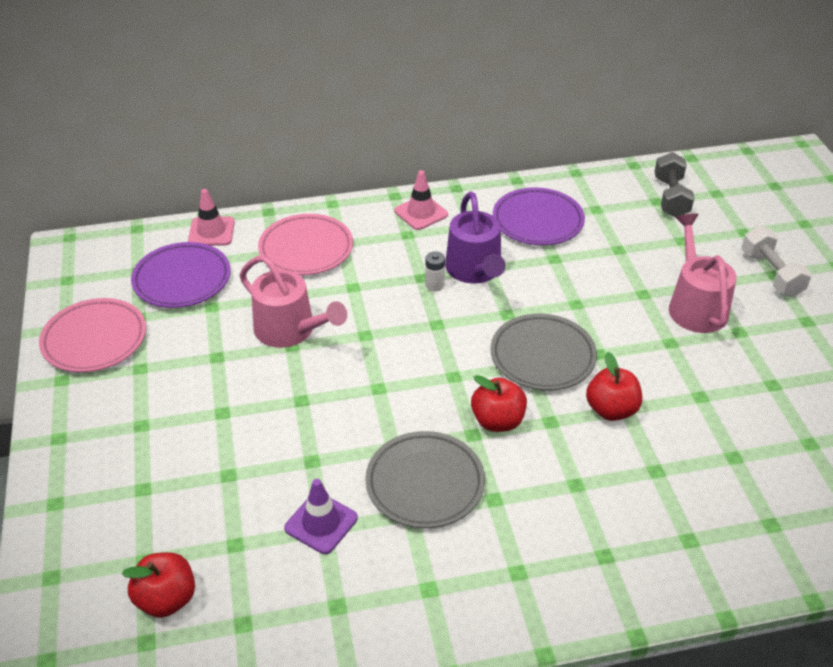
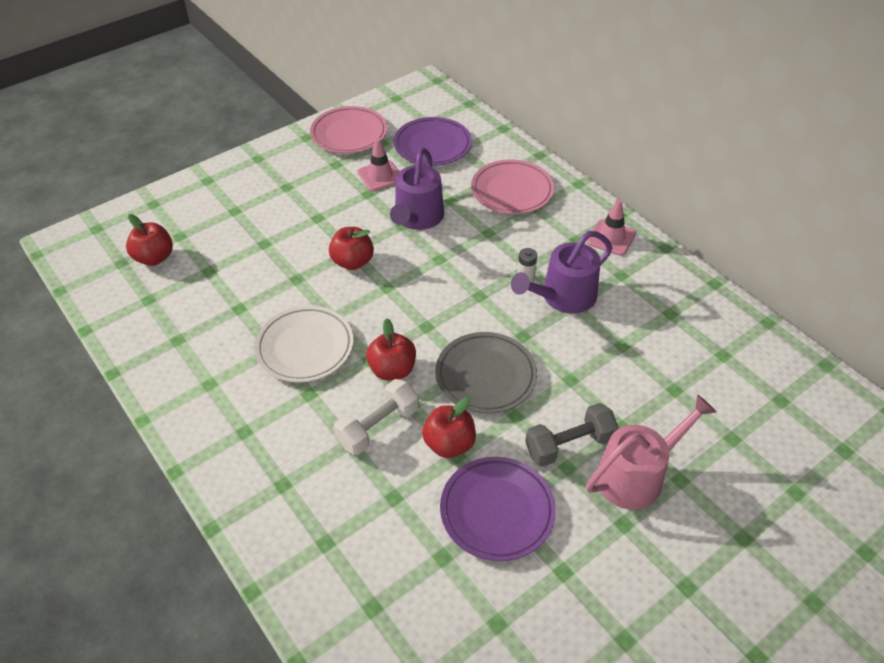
camera: 65 degrees right, 5 degrees up
pink traffic cone [188,189,235,246] -> pink traffic cone moved to [357,138,399,192]
pink watering can [239,255,347,348] -> purple watering can [390,148,444,230]
purple traffic cone [284,479,358,554] -> none
grey plate [365,431,485,528] -> white plate [254,306,354,383]
purple plate [493,187,585,245] -> purple plate moved to [440,457,556,561]
grey dumbbell [654,152,694,218] -> grey dumbbell moved to [525,403,618,467]
white dumbbell [741,226,812,297] -> white dumbbell moved to [334,379,419,455]
none -> red apple [329,227,374,270]

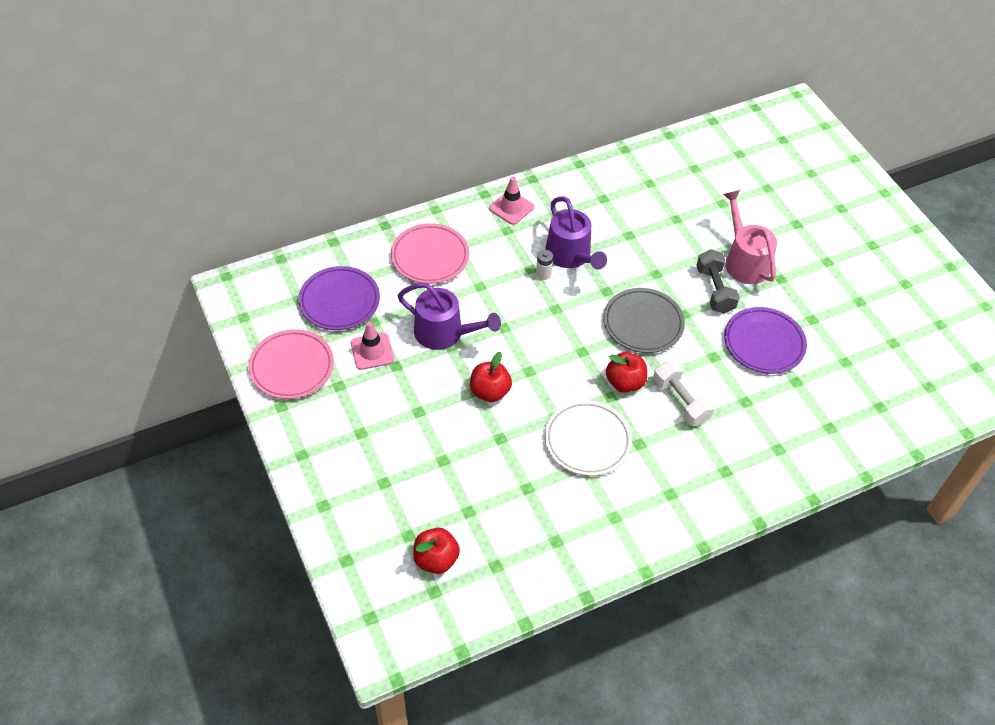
camera: 80 degrees left, 5 degrees up
red apple [422,397,476,458] -> none

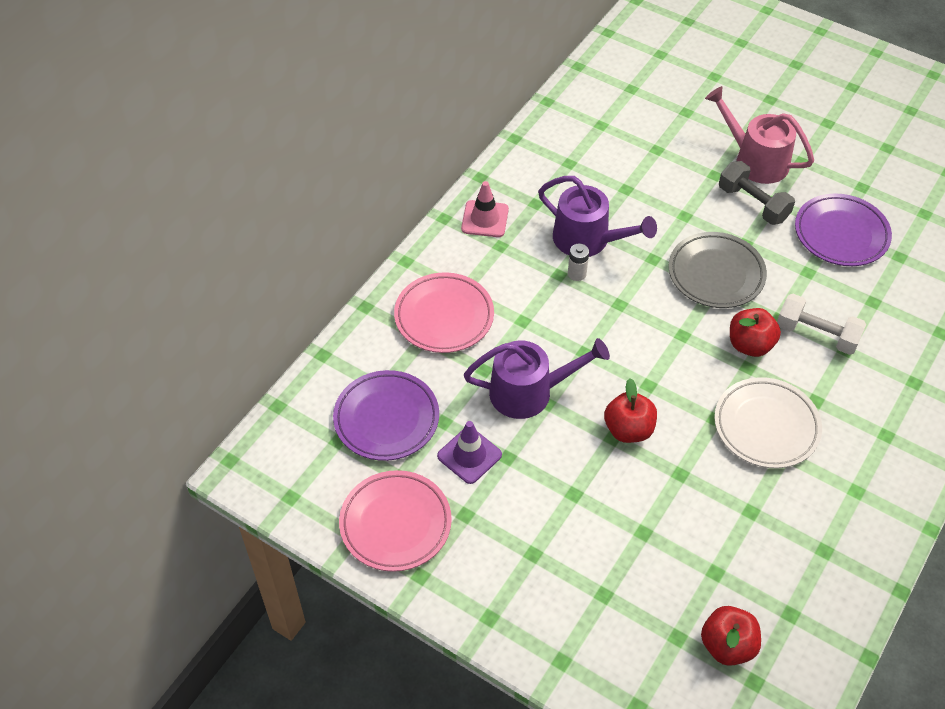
camera: 30 degrees left, 0 degrees up
pink traffic cone [351,322,394,370] -> purple traffic cone [437,421,502,484]

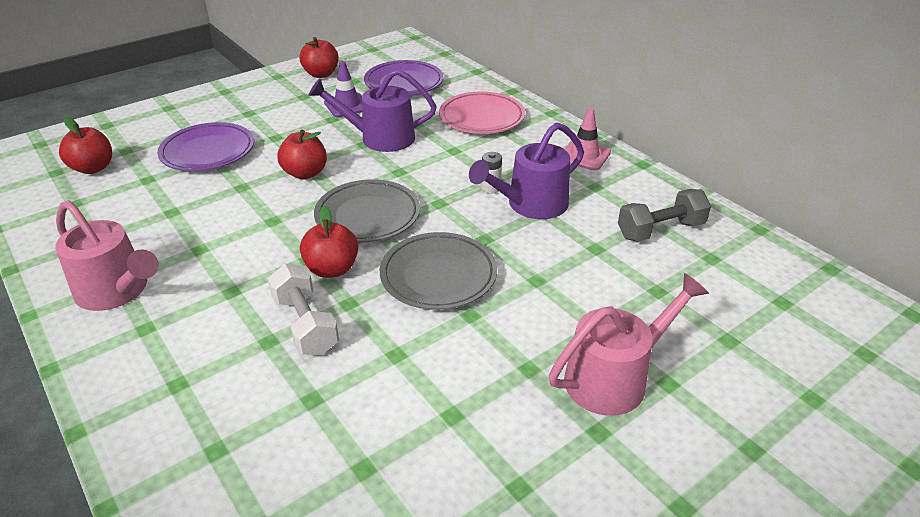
camera: 110 degrees right, 15 degrees down
pink plate [339,470,452,572] -> red apple [300,37,338,78]
purple watering can [464,338,610,419] -> purple watering can turned 75 degrees clockwise [308,69,437,152]
white plate [714,377,822,468] -> none
grey dumbbell [719,161,795,225] -> grey dumbbell moved to [618,189,711,242]
white dumbbell [777,294,866,355] -> white dumbbell turned 75 degrees counterclockwise [268,264,339,355]
purple plate [795,194,892,266] -> purple plate moved to [157,122,254,171]
none -> pink watering can [55,200,159,311]
none -> grey plate [314,179,420,242]

